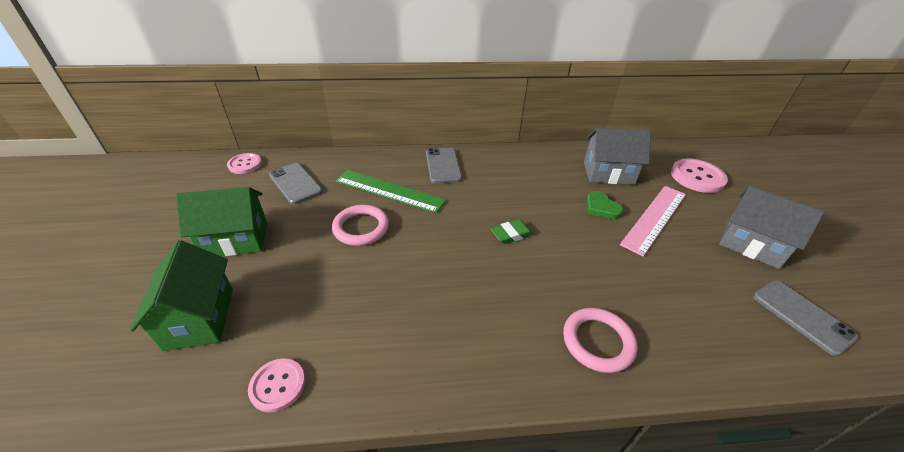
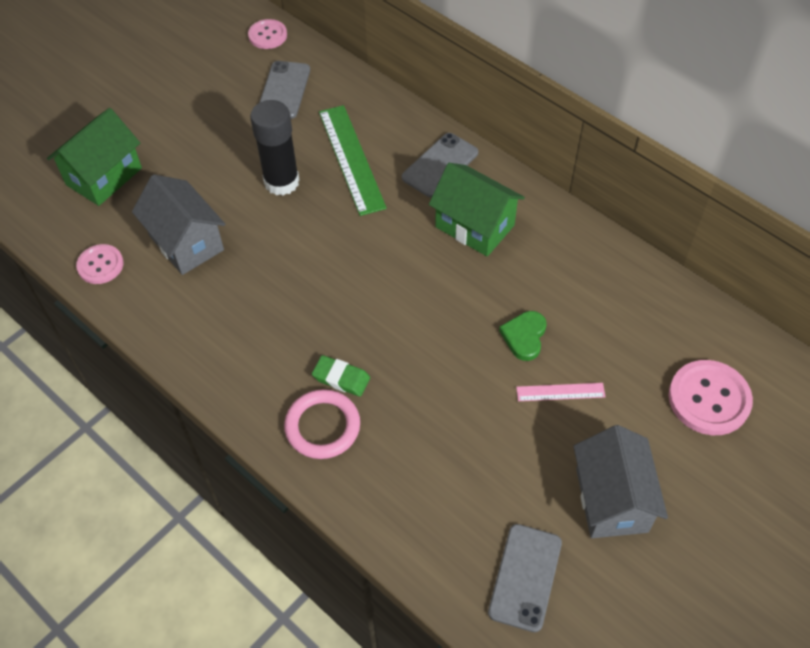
camera: 50 degrees right, 15 degrees up
green house [176,187,267,256] -> green house moved to [429,163,525,257]
pink ring [332,205,389,246] -> black glue stick [250,100,299,196]
green eraser [491,219,533,244] -> green eraser moved to [312,355,370,397]
grey house [584,127,651,185] -> grey house moved to [132,175,225,275]
pink ruler [620,186,686,256] -> pink ruler [516,383,605,401], size x0.51

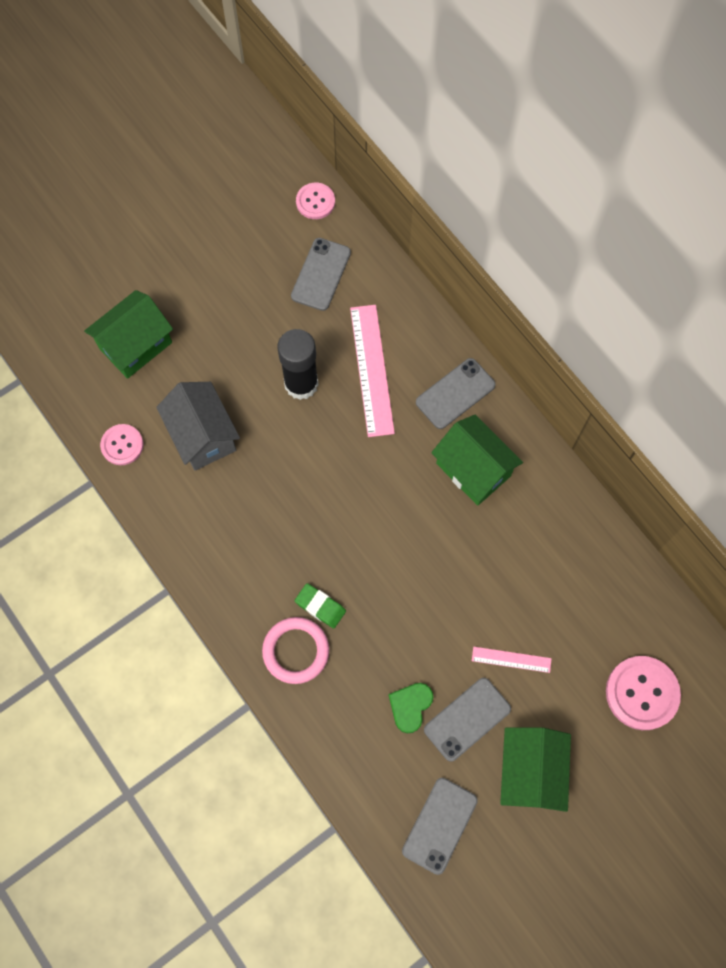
camera: 10 degrees right, 15 degrees up
green ruler [319,105,387,216] -> pink ruler [350,305,395,437]
green heart [499,311,546,361] -> green heart moved to [389,683,433,733]
grey house [573,425,668,538] -> green house [500,727,571,812]
none -> grey phone [424,678,511,762]

